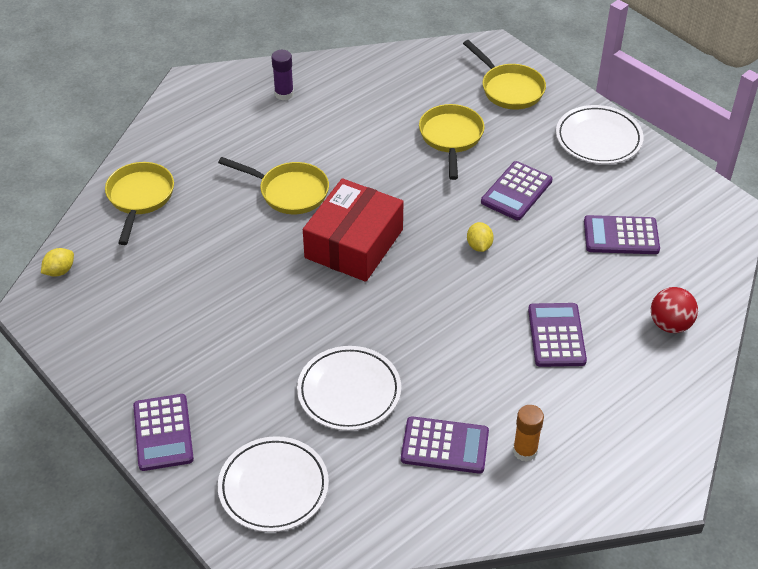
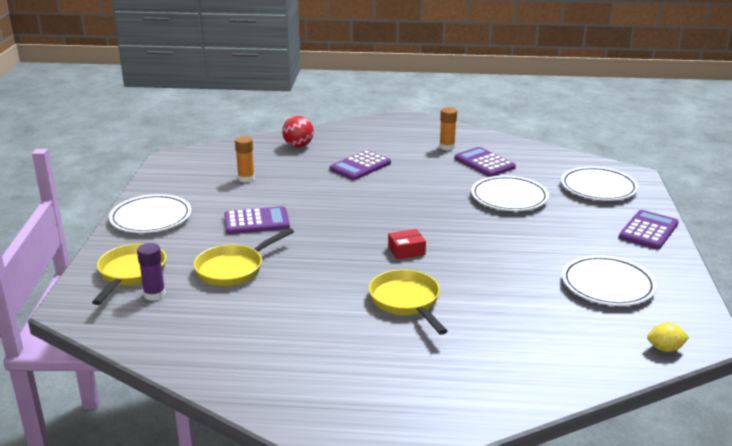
camera: 135 degrees left, 20 degrees down
yellow pan [105,162,174,245] -> none
purple glue stick [271,50,294,100] -> purple glue stick moved to [137,243,166,301]
red box [303,178,404,282] -> red box [388,229,426,259], size x0.41
yellow lemon [467,222,494,252] -> none
purple calculator [584,215,660,254] -> orange glue stick [235,136,255,182]
none -> white plate [562,255,657,306]

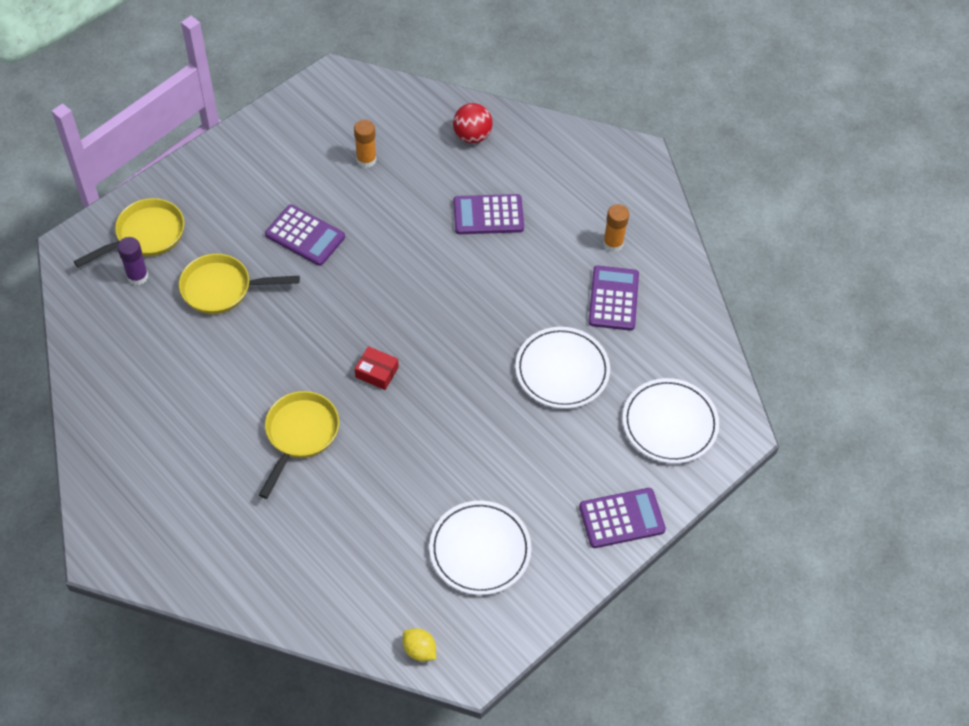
camera: 40 degrees right, 30 degrees up
white plate [109,194,191,233] -> none

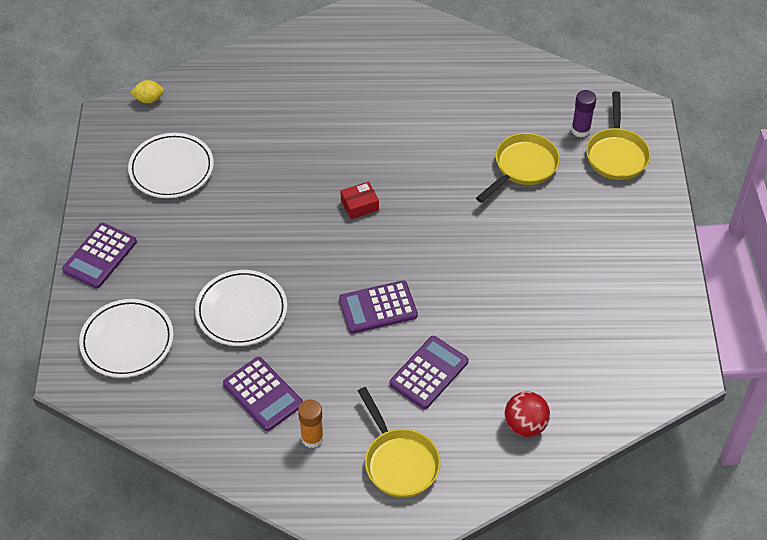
camera: 135 degrees right, 5 degrees down
yellow pan [259,391,339,499] -> yellow pan moved to [358,387,441,498]
purple calculator [265,205,345,266] -> purple calculator moved to [339,280,418,334]
orange glue stick [354,120,376,168] -> none

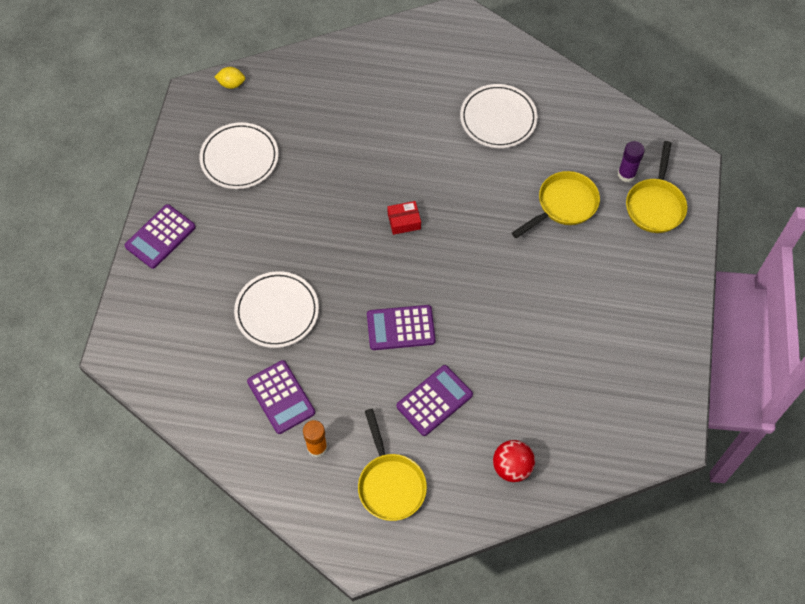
camera: 10 degrees right, 10 degrees up
white plate [79,299,174,378] -> white plate moved to [460,84,538,148]

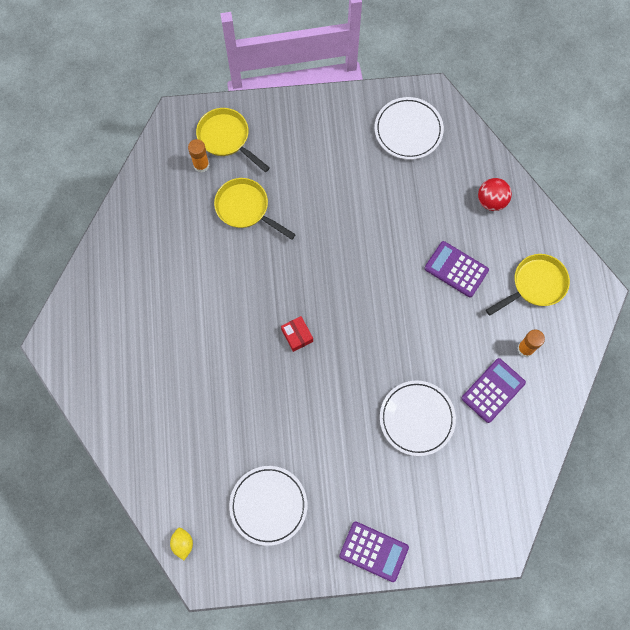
camera: 105 degrees left, 10 degrees up
purple calculator [367,305,436,350] -> none
white plate [460,84,538,148] -> white plate moved to [375,97,444,160]
purple glue stick [618,141,645,182] -> orange glue stick [188,139,209,173]
yellow pan [626,141,687,233] -> yellow pan turned 135 degrees counterclockwise [196,108,270,172]

